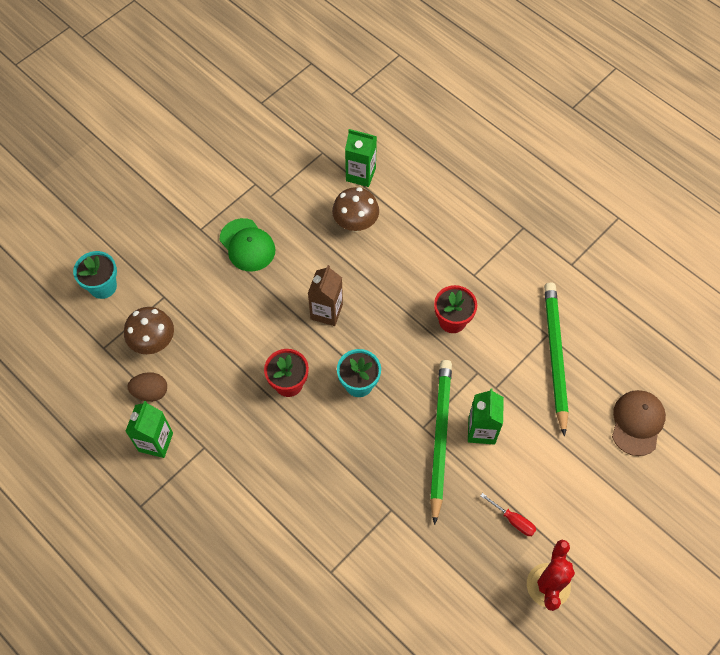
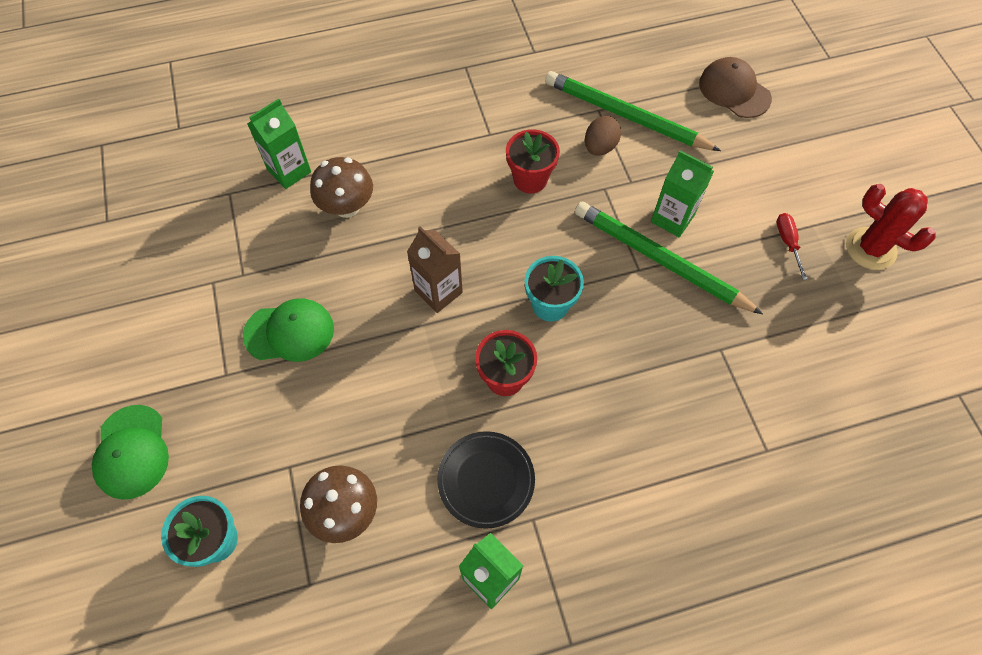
camera: 60 degrees left, 0 degrees up
brown egg [128,372,167,402] -> brown egg moved to [585,116,621,156]
red screwdriver [480,493,536,536] -> red screwdriver turned 75 degrees counterclockwise [777,213,808,280]
none -> green cap [92,405,169,500]
none -> black plate [437,431,535,529]

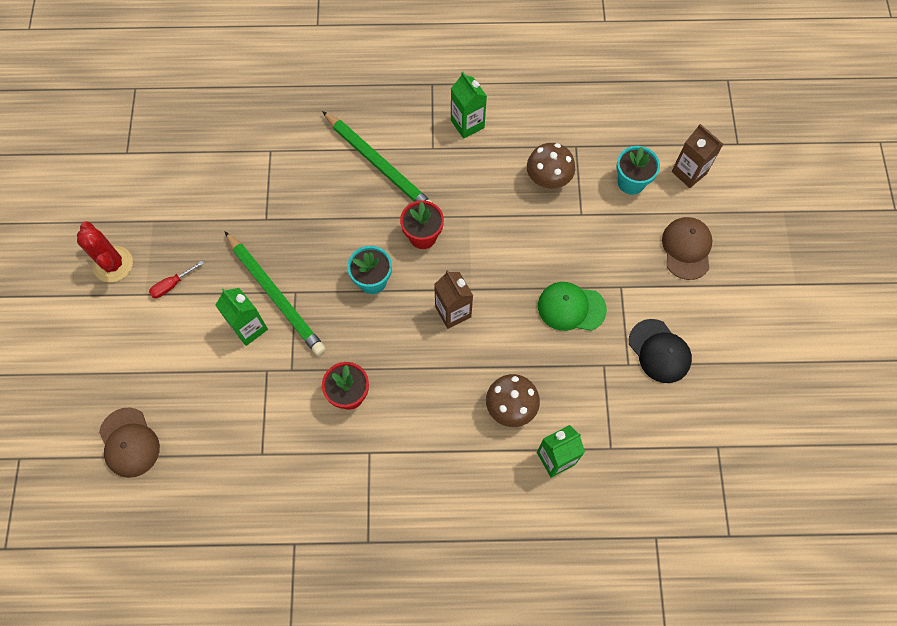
camera: 165 degrees left, 5 degrees up
green cap [92,405,169,500] -> brown cap [662,217,712,280]
black plate [437,431,535,529] -> none
green pencil [545,71,721,151] -> green pencil moved to [322,111,433,203]
brown egg [585,116,621,156] -> none
red screwdriver [777,213,808,280] -> red screwdriver turned 45 degrees clockwise [149,261,204,298]
none -> black cap [629,319,692,383]
none -> brown carton [671,124,723,188]

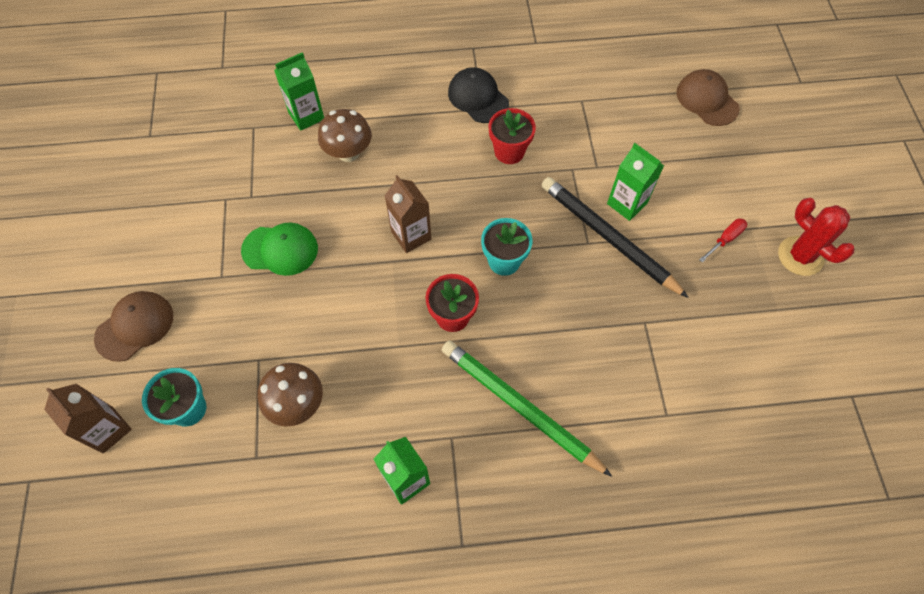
camera: 175 degrees right, 5 degrees down
green pencil [224,231,326,356] -> black pencil [542,177,689,298]
black cap [629,319,692,383] -> black cap moved to [448,67,509,123]
brown cap [662,217,712,280] -> brown cap turned 135 degrees counterclockwise [94,291,173,362]

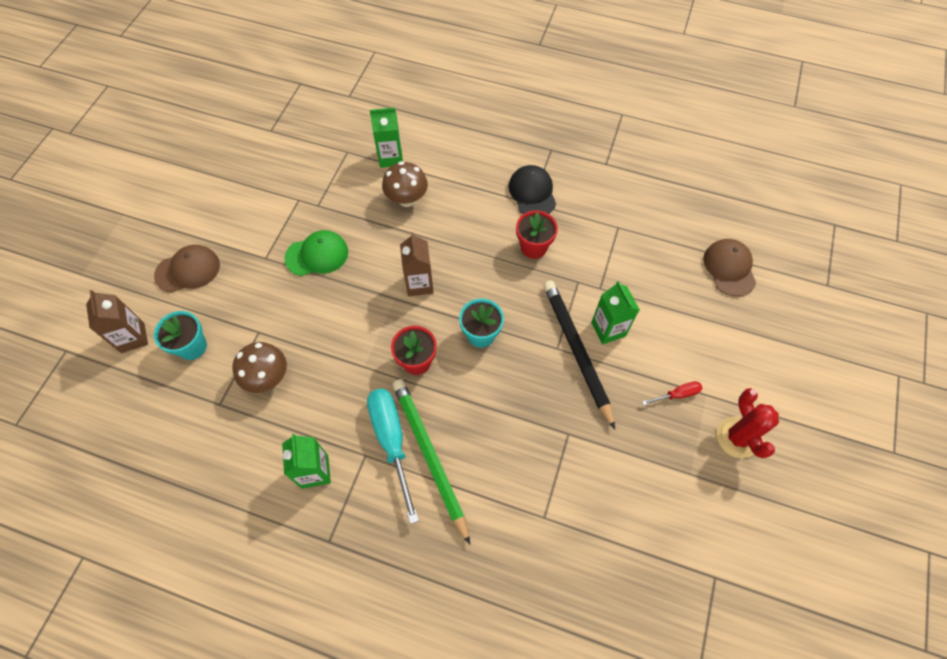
camera: 25 degrees right, 0 degrees up
green cap [241,223,318,276] -> green cap turned 45 degrees counterclockwise [285,230,348,276]
none -> turquoise screwdriver [367,389,419,524]

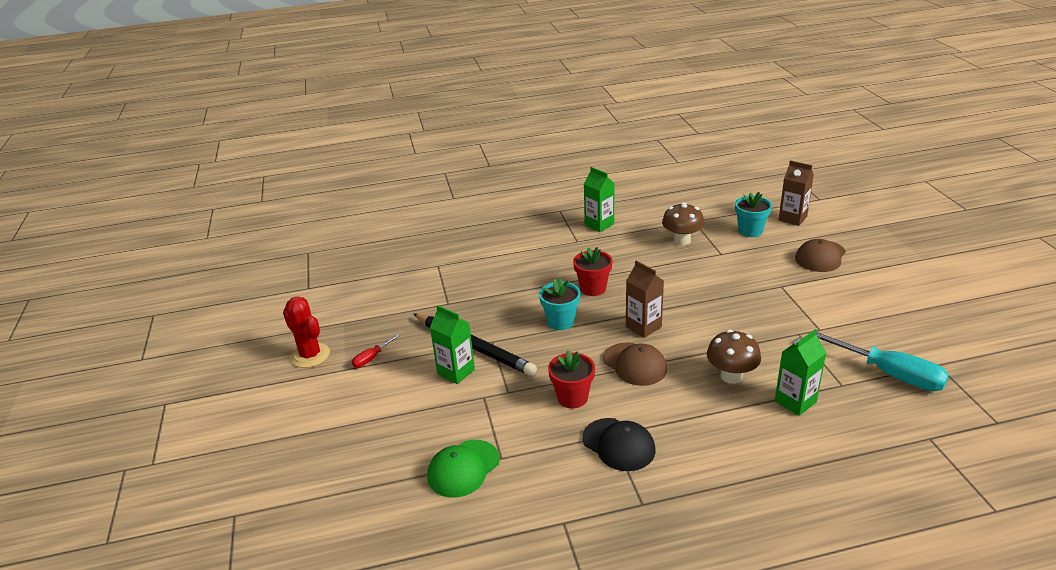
camera: 150 degrees right, 30 degrees down
green cap [285,230,348,276] -> green cap moved to [427,440,500,498]
turquoise screwdriver [367,389,419,524] -> turquoise screwdriver moved to [816,332,949,391]
green pencil [392,379,470,545] -> none
brown cap [703,239,756,297] -> brown cap moved to [603,342,667,386]

